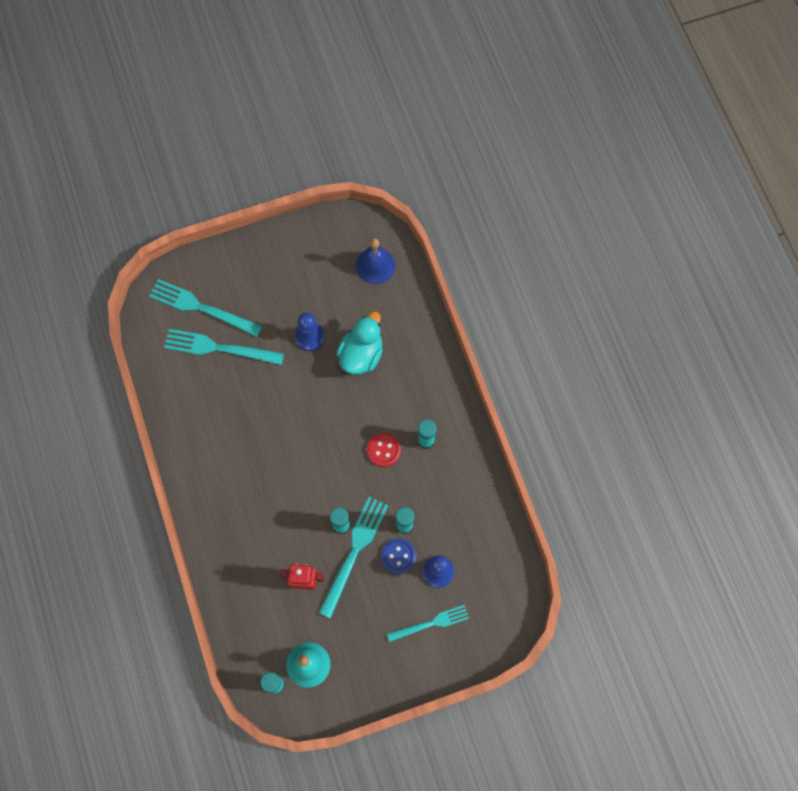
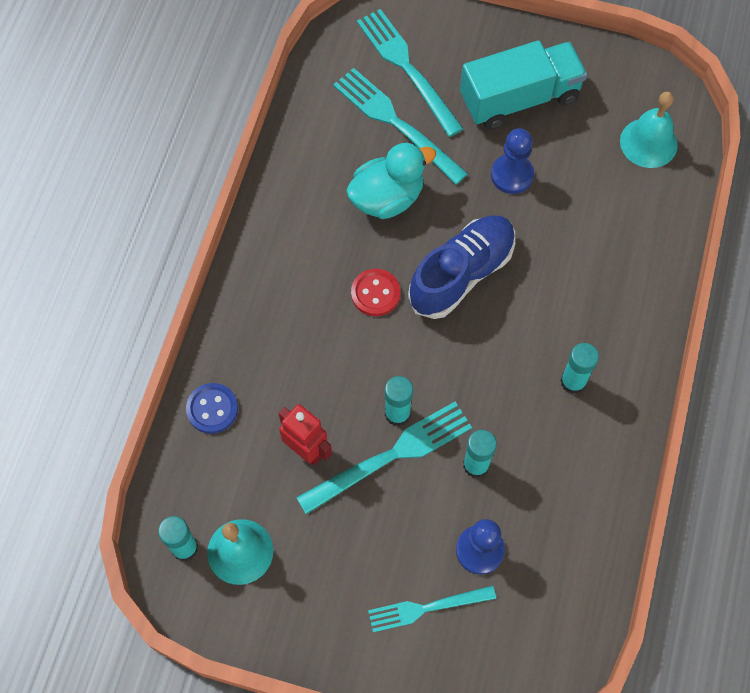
camera: 35 degrees right, 5 degrees down
turquoise duck [336,312,383,374] -> turquoise duck moved to [346,142,436,219]
blue bell [356,238,395,284] -> turquoise bell [620,92,678,168]
red button [367,433,401,467] -> red button moved to [351,269,400,316]
blue button [381,539,416,574] -> blue button moved to [186,383,238,434]
turquoise fork [387,605,469,642] -> turquoise fork turned 150 degrees clockwise [368,586,496,632]
none -> blue shoe [408,215,515,319]
none -> turquoise truck [460,40,587,130]

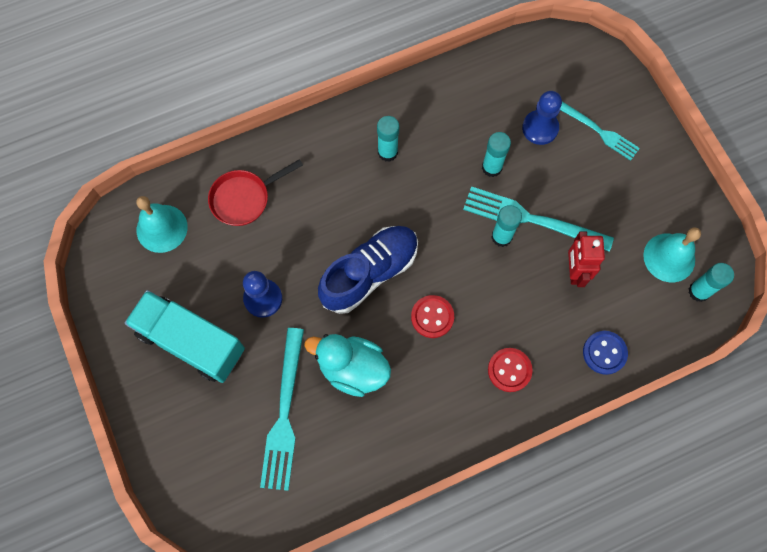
camera: 130 degrees left, 5 degrees up
turquoise fork [357,9,464,137] -> none
blue shoe [408,215,515,319] -> blue shoe turned 135 degrees clockwise [318,226,418,314]
none -> red pan [208,159,303,226]
none -> red button [488,348,533,392]

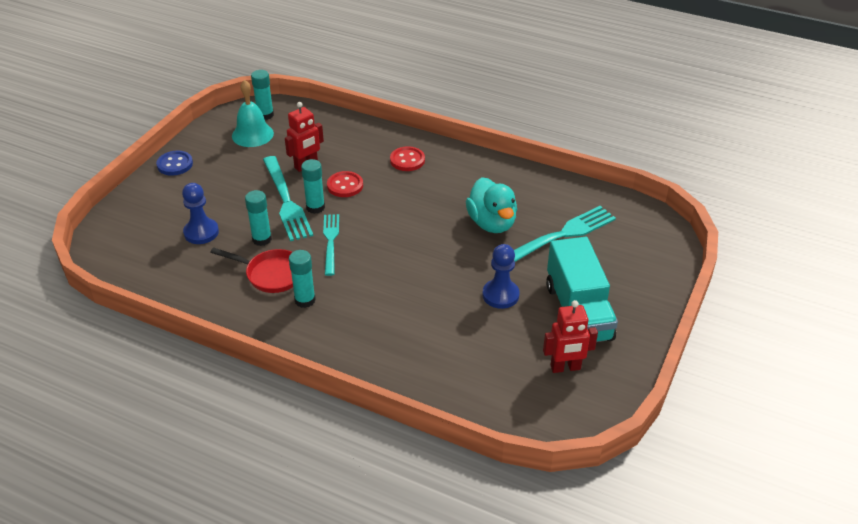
camera: 130 degrees left, 30 degrees down
turquoise bell [136,196,188,253] -> none
red pan [208,159,303,226] -> red pan moved to [210,247,293,293]
blue shoe [318,226,418,314] -> none
red button [411,295,454,338] -> red button moved to [327,171,363,197]
turquoise fork [560,102,640,161] -> turquoise fork moved to [323,214,339,276]
blue button [583,331,628,375] -> blue button moved to [156,151,193,176]
none -> red robot [543,300,598,373]

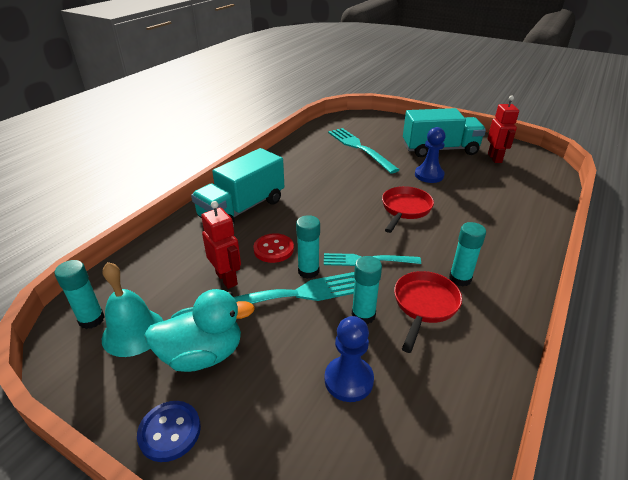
camera: 85 degrees left, 5 degrees down
red button [390,146,425,171] -> turquoise truck [191,148,284,224]
turquoise duck [466,177,517,233] -> turquoise duck moved to [144,289,255,372]
none -> red pan [382,186,434,233]

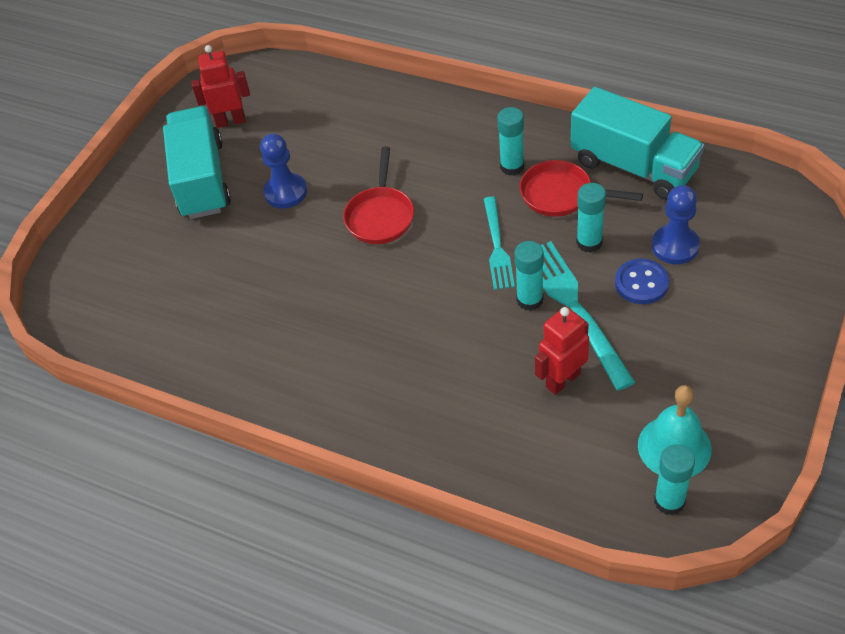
camera: 90 degrees left, 15 degrees up
blue button [137,401,201,462] -> blue button moved to [615,259,669,304]
turquoise duck [144,289,255,372] -> none
turquoise truck [191,148,284,224] -> turquoise truck moved to [570,87,704,200]
red button [253,233,294,263] -> none
turquoise fork [328,128,399,174] -> none
red pan [382,186,434,233] -> red pan turned 105 degrees counterclockwise [343,147,414,244]

